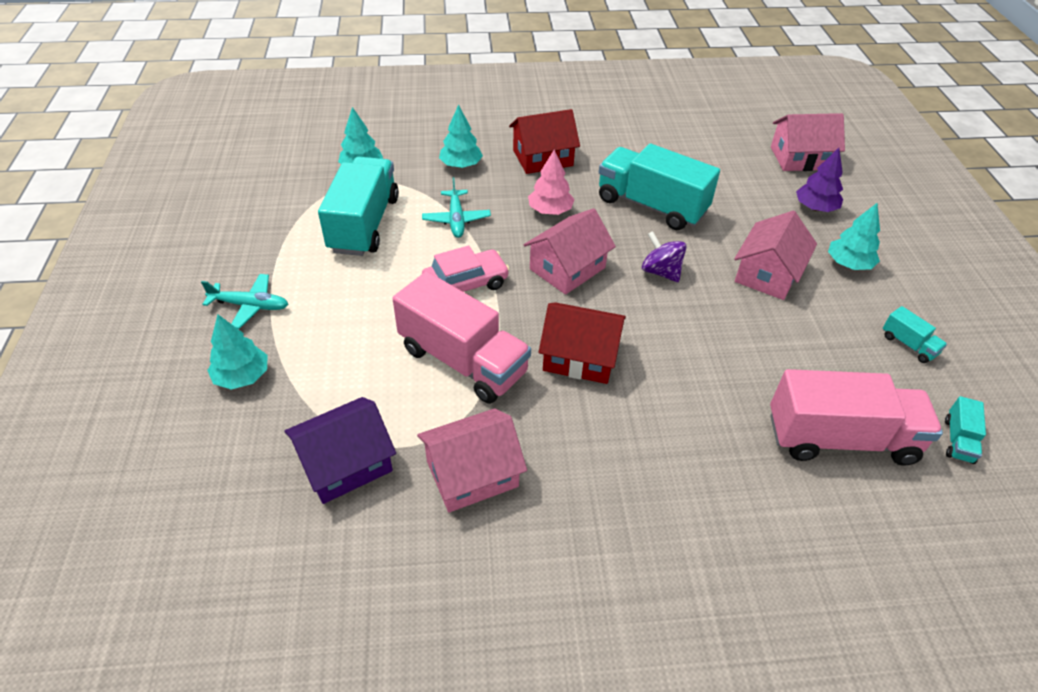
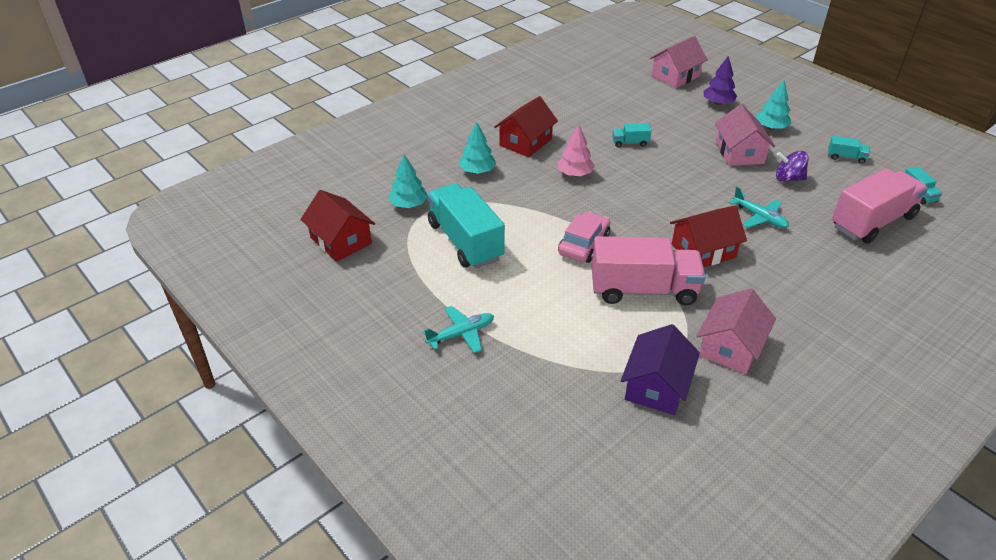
camera: 35 degrees left, 5 degrees down
turquoise tree [207,315,268,390] -> none
turquoise plane [422,177,491,238] -> turquoise plane moved to [729,187,789,228]
pink house [524,208,616,295] -> none
turquoise truck [599,144,720,230] -> turquoise truck [612,123,652,147], size x0.43
purple spinning top [642,231,686,282] -> purple spinning top moved to [776,151,809,182]
none -> red house [300,190,375,262]

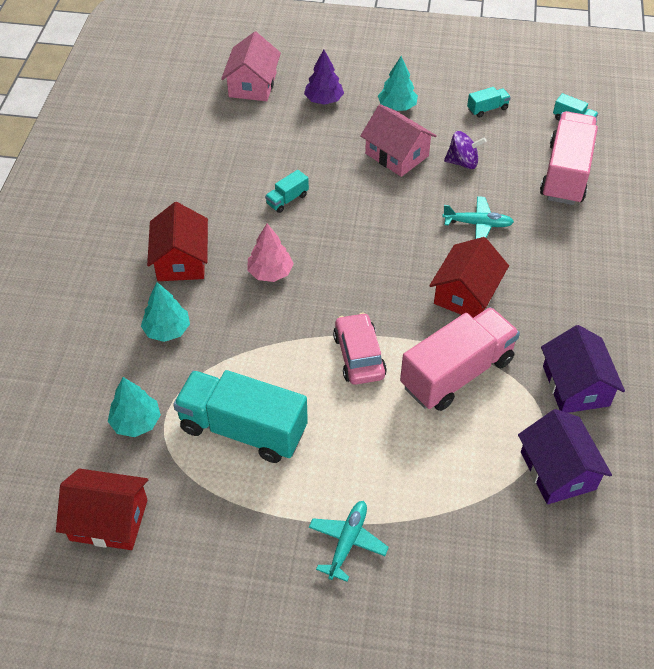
camera: 40 degrees left, 10 degrees up
pink house [697,288,776,374] -> purple house [541,325,625,413]
purple spinning top [776,151,809,182] -> purple spinning top turned 150 degrees counterclockwise [444,131,487,169]

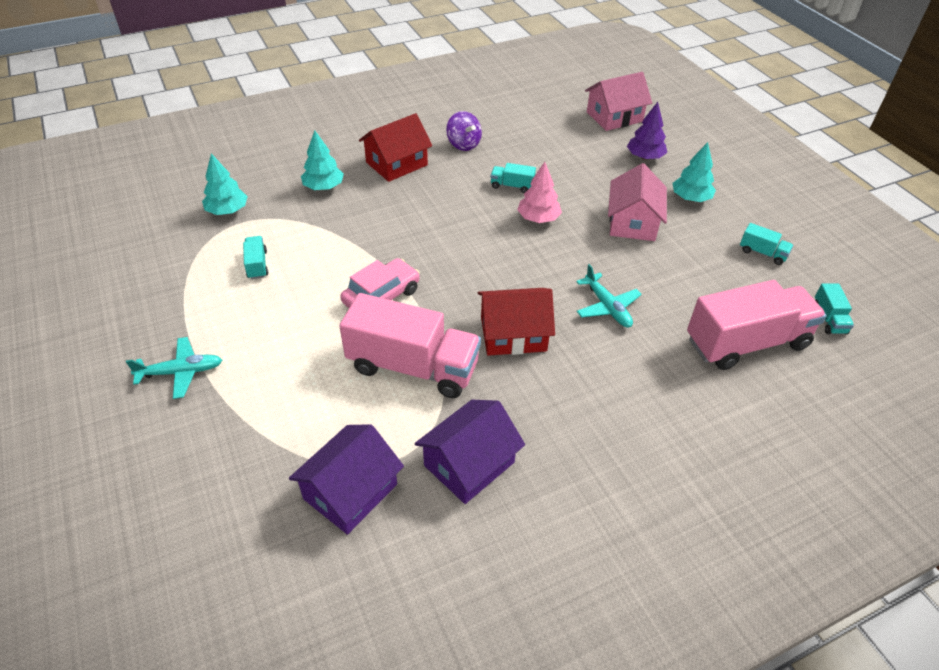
camera: 55 degrees right, 5 degrees down
red house [56,468,148,550] -> none
turquoise truck [173,370,308,463] -> turquoise truck [243,236,268,279], size x0.43
pink tree [247,224,294,282] -> pink tree moved to [517,162,562,223]
purple spinning top [444,131,487,169] -> purple spinning top moved to [446,111,482,151]

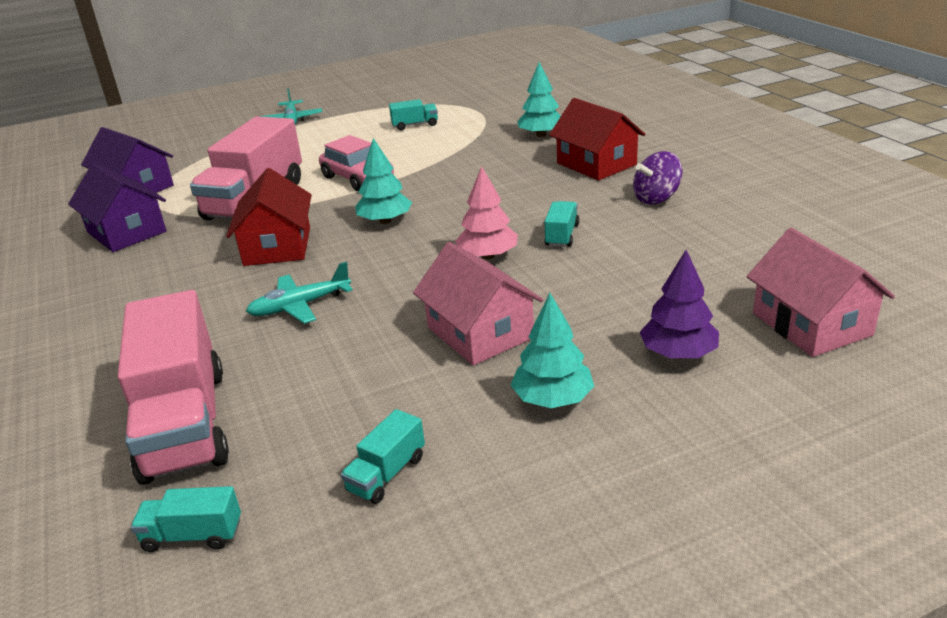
camera: 95 degrees right, 15 degrees down
turquoise tree [202,153,248,215] -> turquoise tree moved to [355,138,412,224]
pink house [608,163,667,241] -> pink house turned 45 degrees clockwise [413,242,543,365]

